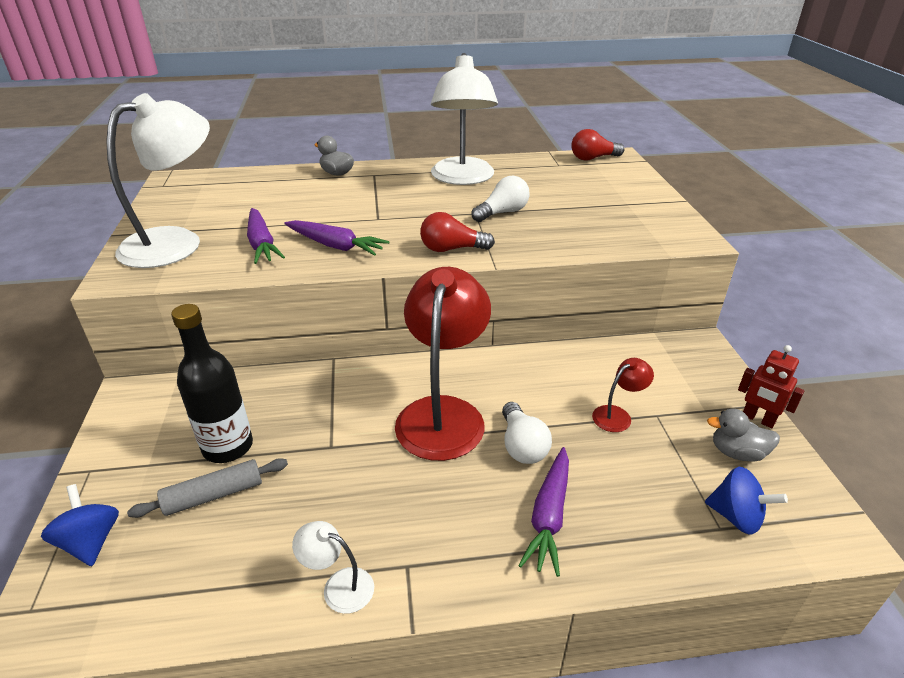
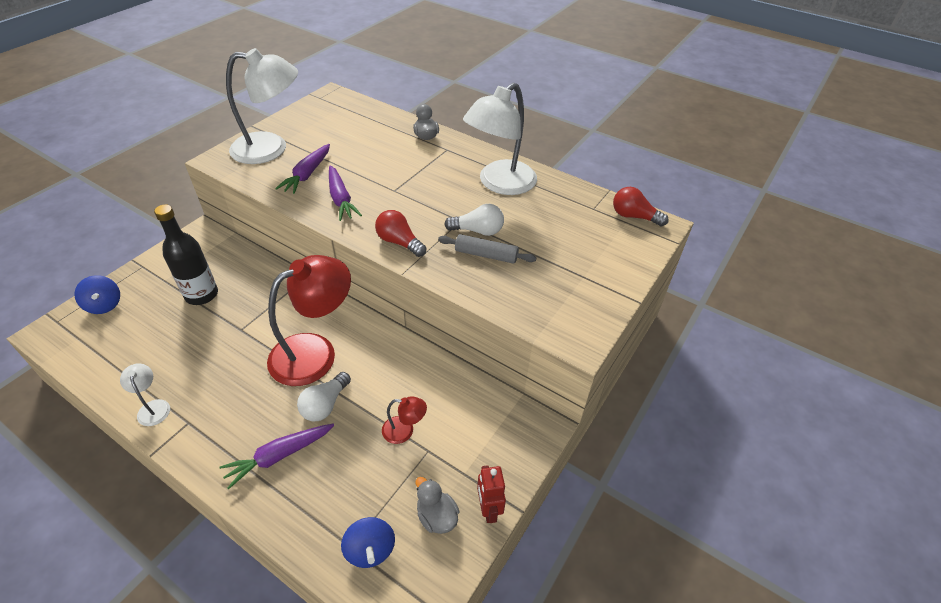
camera: 40 degrees right, 10 degrees up
blue spinning top [41,484,119,566] -> blue spinning top turned 135 degrees clockwise [74,275,120,314]
grey rolling pin [127,458,288,518] -> grey rolling pin moved to [438,234,536,264]

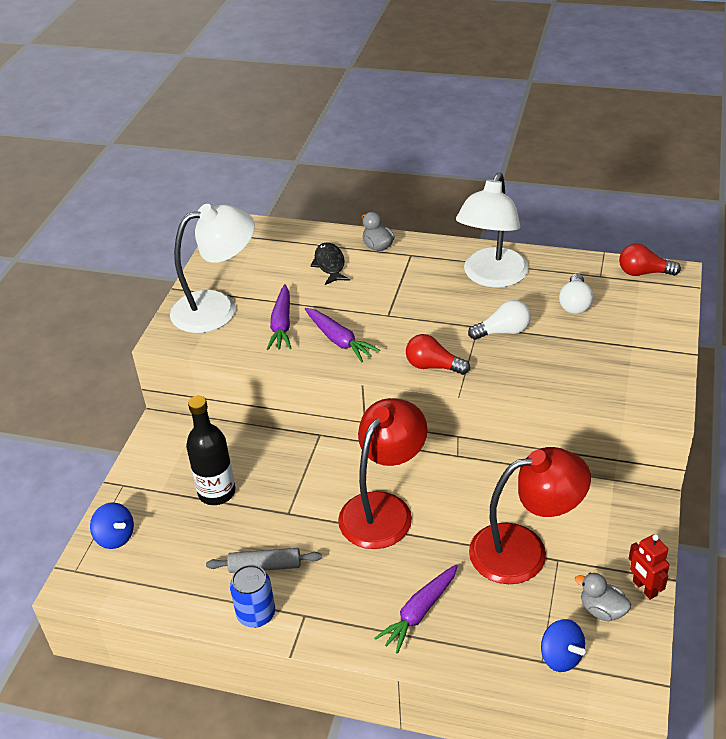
camera: 15 degrees left, 5 degrees down
white lamp [120,363,170,426] -> blue can [230,564,275,628]
white light bulb [297,372,351,421] -> white light bulb moved to [559,273,593,314]
red lamp [382,396,427,444] -> red lamp [469,447,591,584], size x2.30
grey rolling pin [438,234,536,264] -> grey rolling pin moved to [206,548,322,573]
none -> black fish [310,243,350,285]

